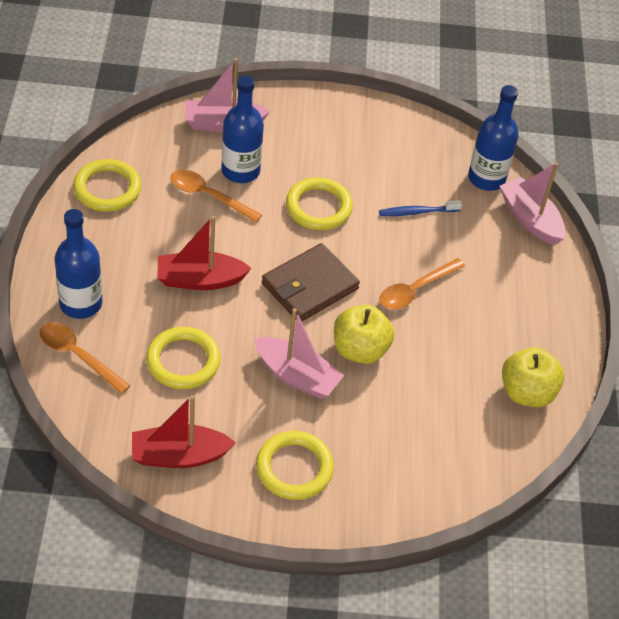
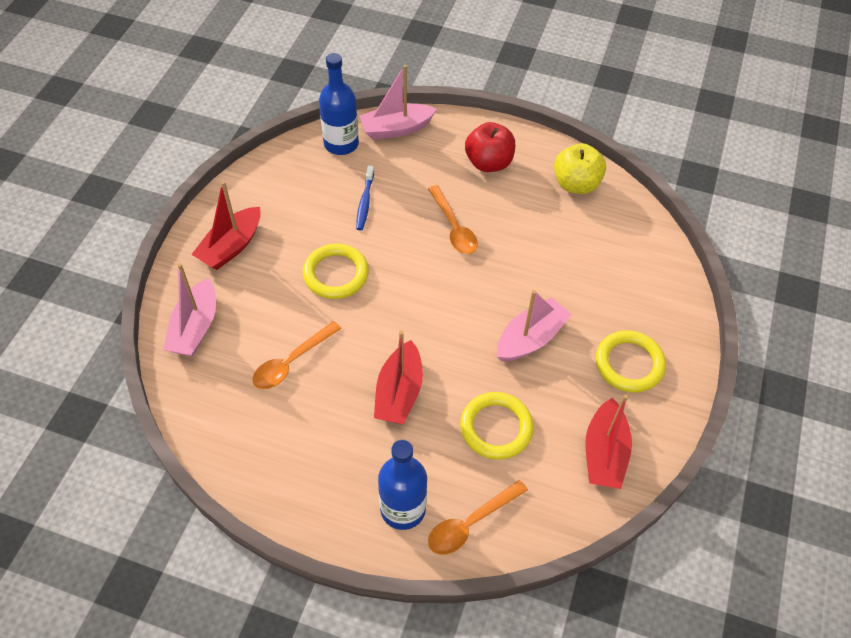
camera: 70 degrees left, 5 degrees up
yellow ring [73,159,141,212] -> none
blue bottle [222,76,264,183] -> none
brown wallet [262,243,360,321] -> none
yellow apple [334,305,394,364] -> none
none -> red boat [191,181,261,270]
none -> red apple [465,122,515,172]

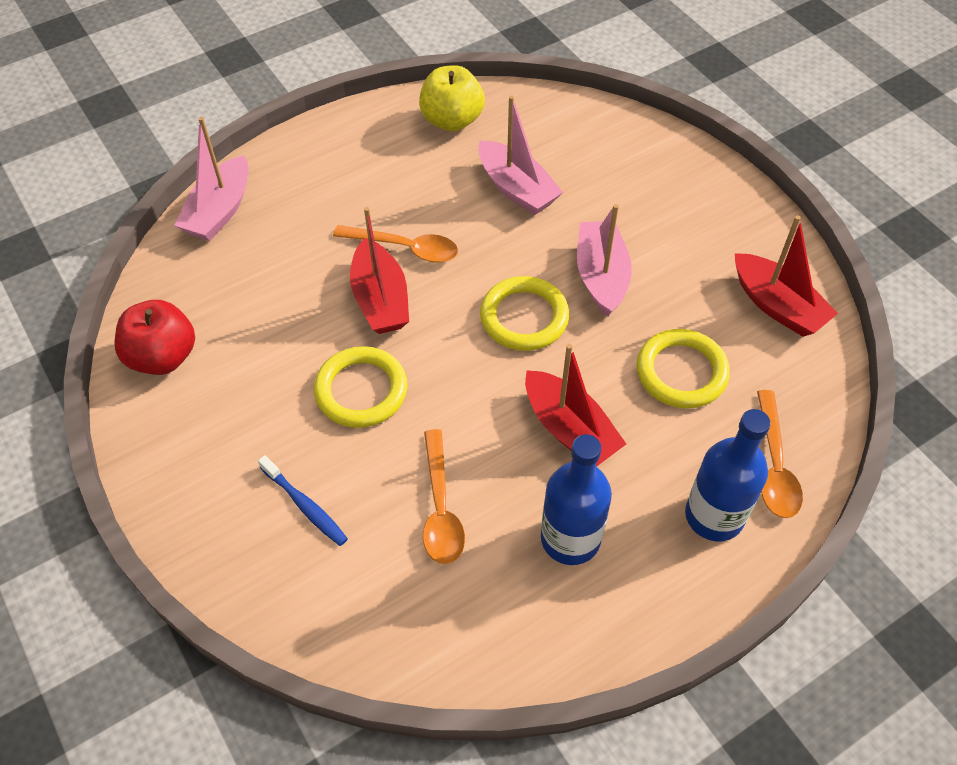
camera: 50 degrees left, 0 degrees up
pink boat [163,263,216,356] -> pink boat moved to [478,95,563,215]
red boat [191,181,261,270] -> red boat moved to [350,207,409,334]
blue bottle [319,53,359,155] -> blue bottle moved to [541,434,612,565]
blue toothbrush [356,165,374,230] -> blue toothbrush moved to [258,455,348,546]
red apple [465,122,515,172] -> red apple moved to [114,300,195,375]
yellow ring [596,330,666,393] -> yellow ring moved to [480,276,569,351]

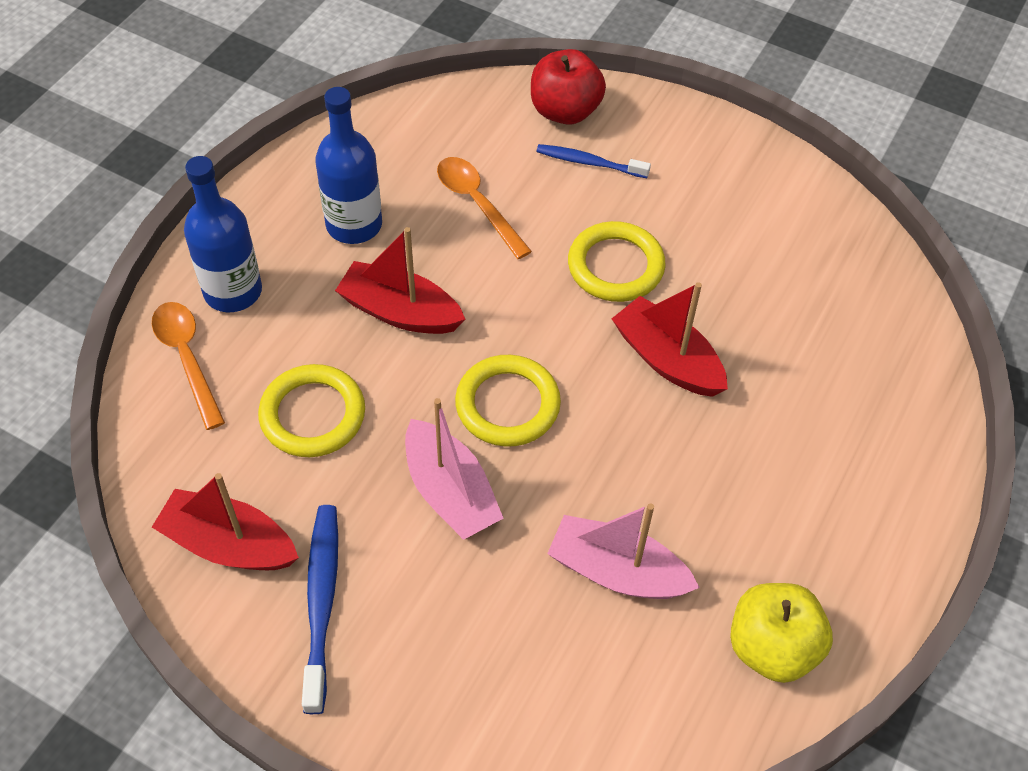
camera: 150 degrees right, 0 degrees up
red apple [114,300,195,375] -> red apple moved to [531,49,606,125]
pink boat [174,117,249,241] -> none
orange spoon [333,225,458,263] -> none
none -> blue toothbrush [302,505,338,714]

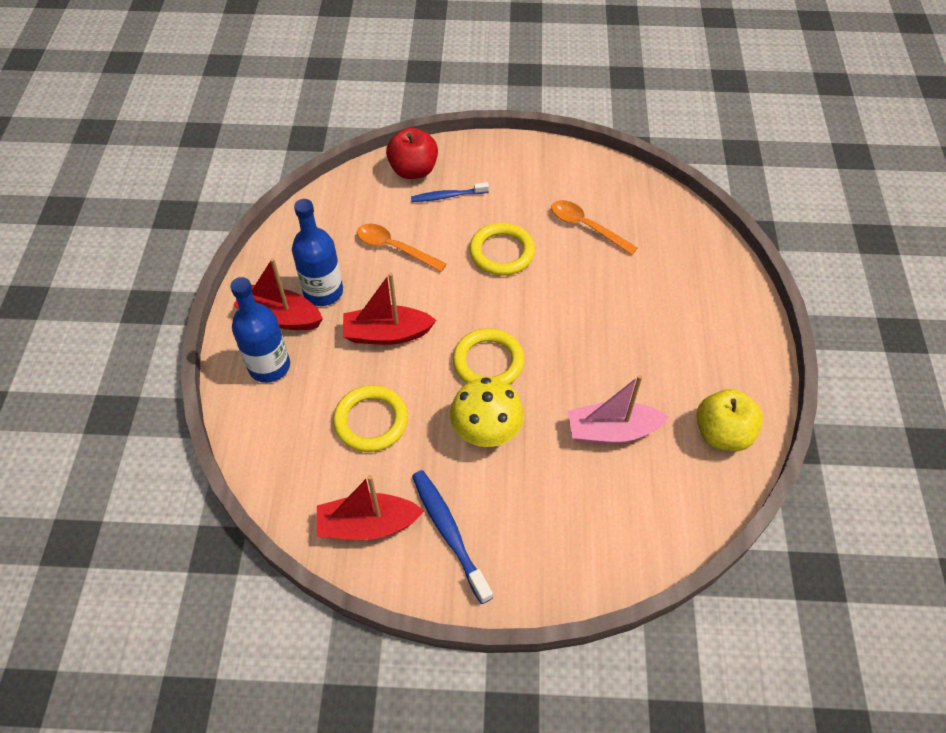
camera: 25 degrees left, 0 degrees up
orange spoon [152,302,225,430] -> orange spoon moved to [551,200,638,255]
pink boat [405,398,504,540] -> yellow mushroom [450,378,524,447]
red boat [612,282,728,397] -> red boat moved to [233,258,323,330]

